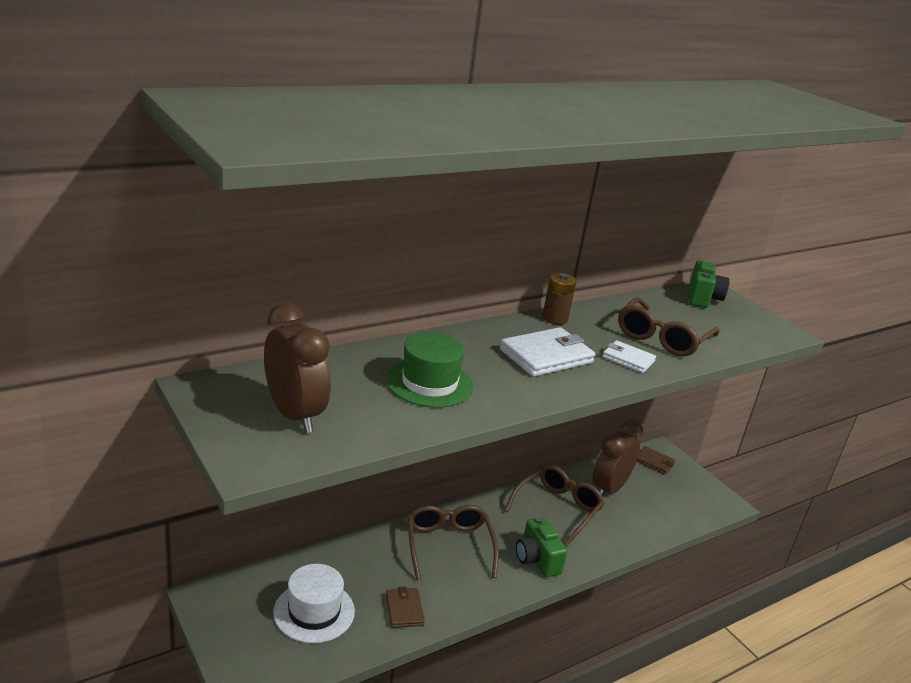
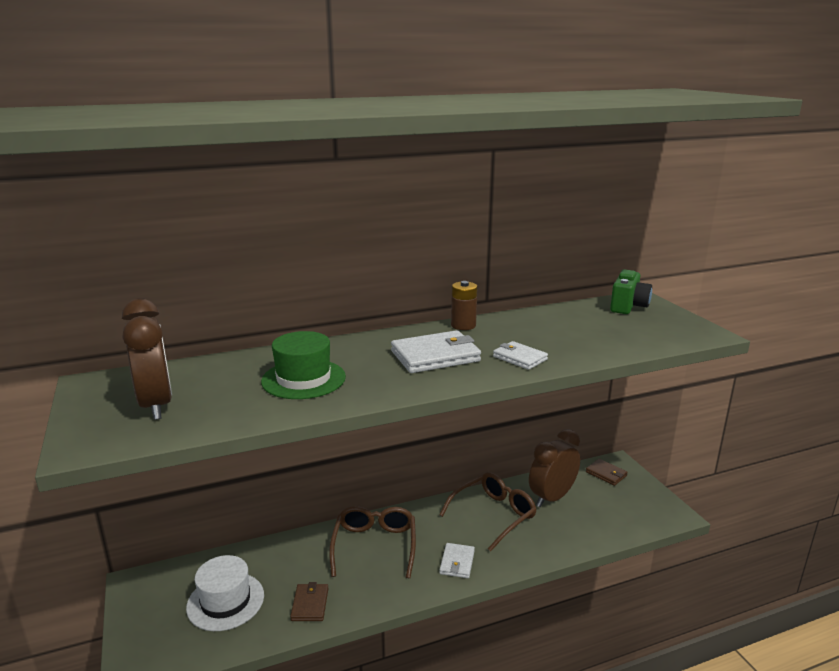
camera: 15 degrees right, 5 degrees down
green camera [516,517,567,577] -> white wallet [440,543,475,578]
brown glasses [618,297,720,356] -> none

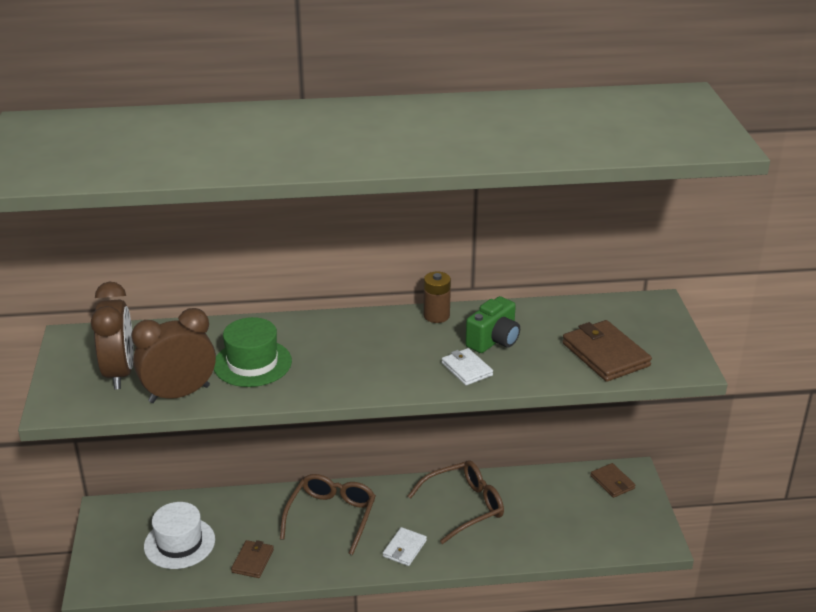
camera: 15 degrees right, 10 degrees up
white wallet [391,330,481,373] -> none
brown clock [529,429,580,507] -> brown clock moved to [131,308,216,403]
green camera [610,269,652,314] -> green camera moved to [465,296,520,353]
none -> brown wallet [562,320,652,382]

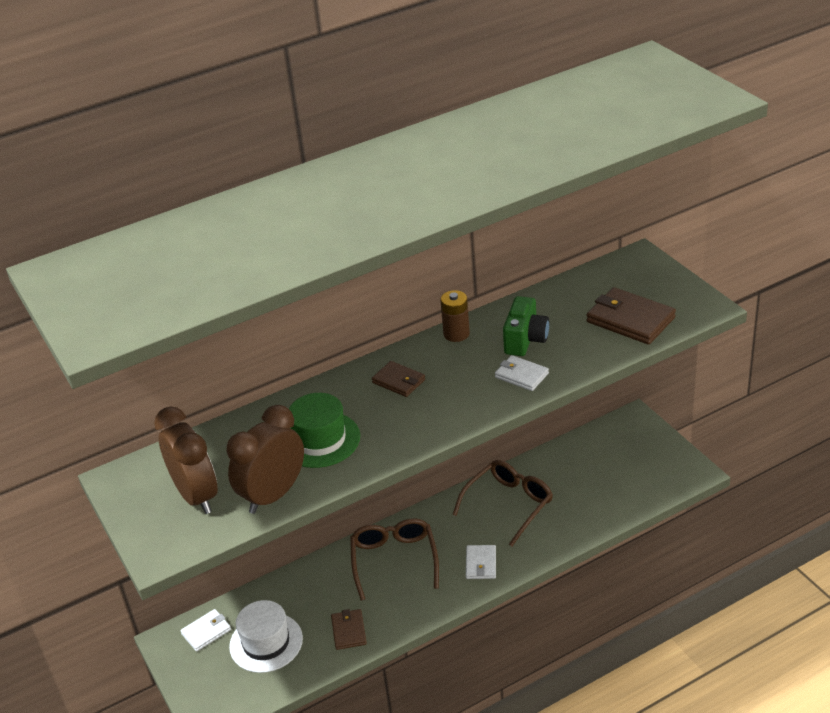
camera: 20 degrees left, 5 degrees up
brown wallet [590,463,635,498] -> brown wallet moved to [372,361,425,397]
none -> white wallet [180,609,231,652]

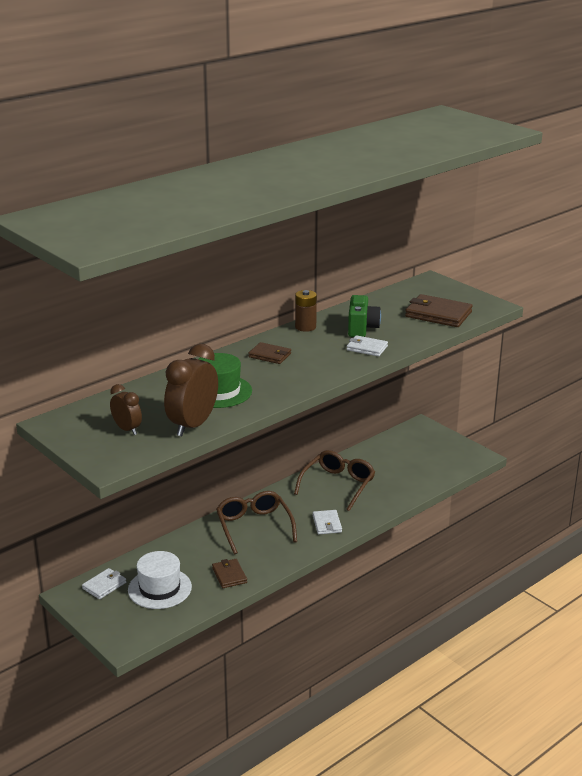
camera: 15 degrees left, 10 degrees down
brown clock [154,407,218,514] -> brown clock [110,384,142,435], size x0.57

